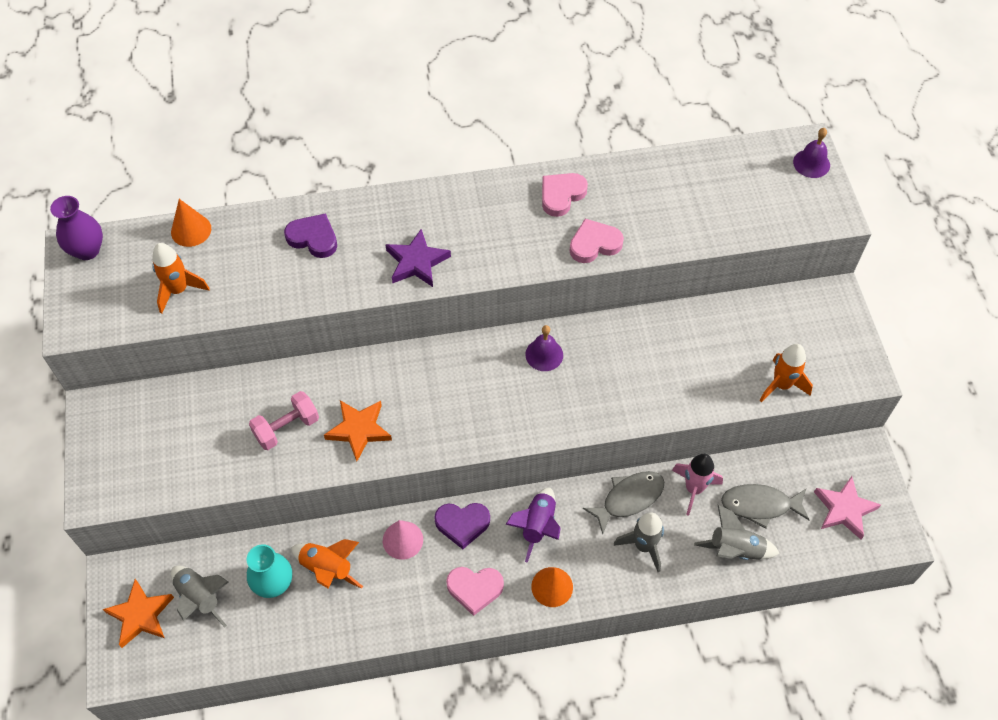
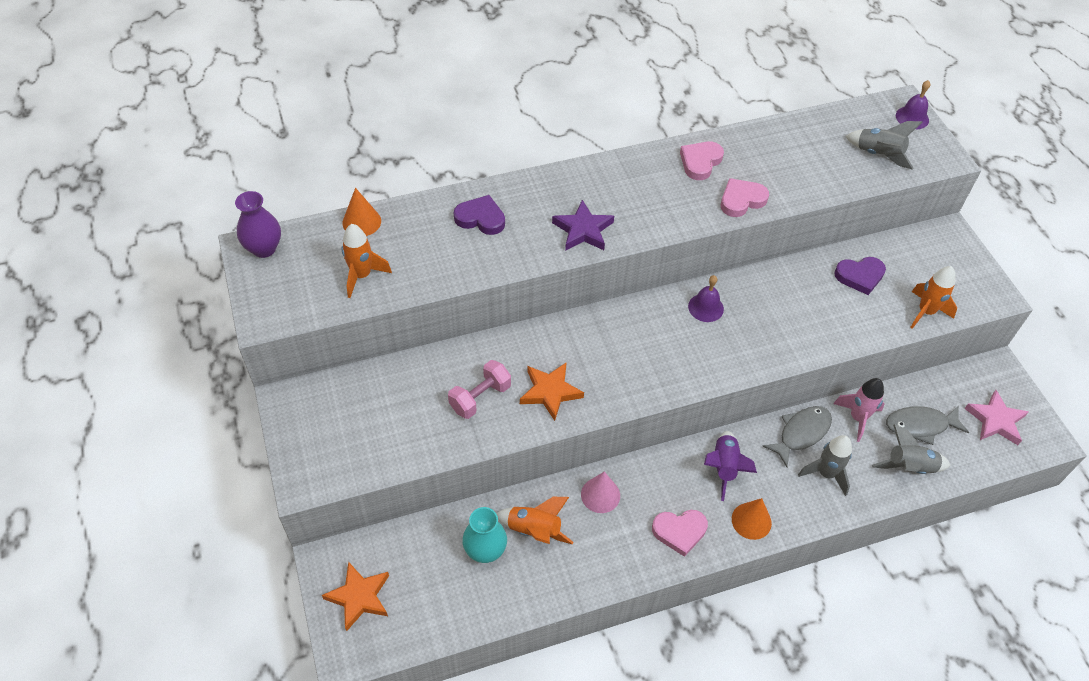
camera: 10 degrees left, 5 degrees down
grey rocket [171,566,229,627] -> grey rocket moved to [845,121,922,170]
purple heart [434,503,490,549] -> purple heart moved to [834,257,886,295]

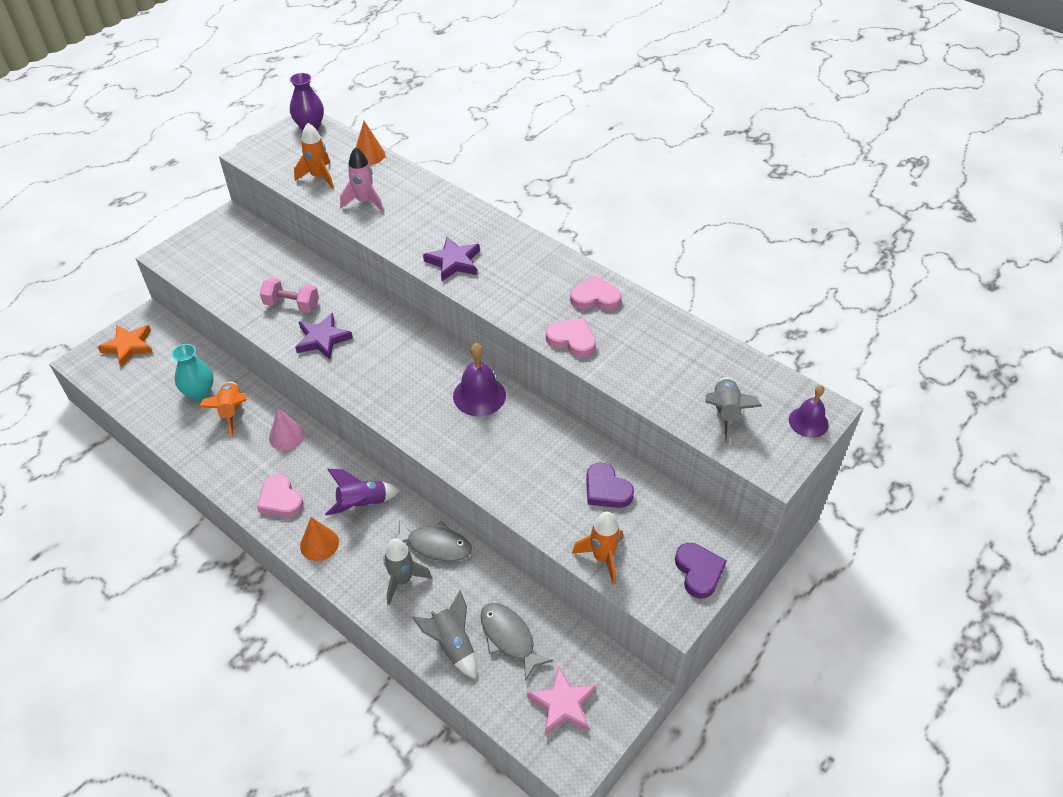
camera: 60 degrees right, 5 degrees down
purple heart [454,195,505,235] -> purple heart moved to [675,543,727,599]
orange star [520,362,584,421] -> purple star [295,313,353,360]
purple bell [688,275,724,322] -> purple bell [453,343,506,416], size x1.50
pink rocket [833,378,885,442] -> pink rocket moved to [340,147,384,212]

